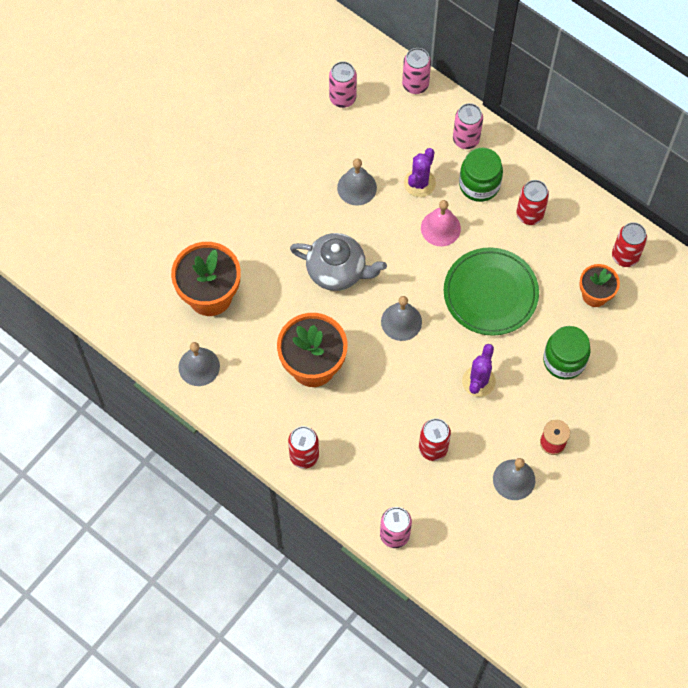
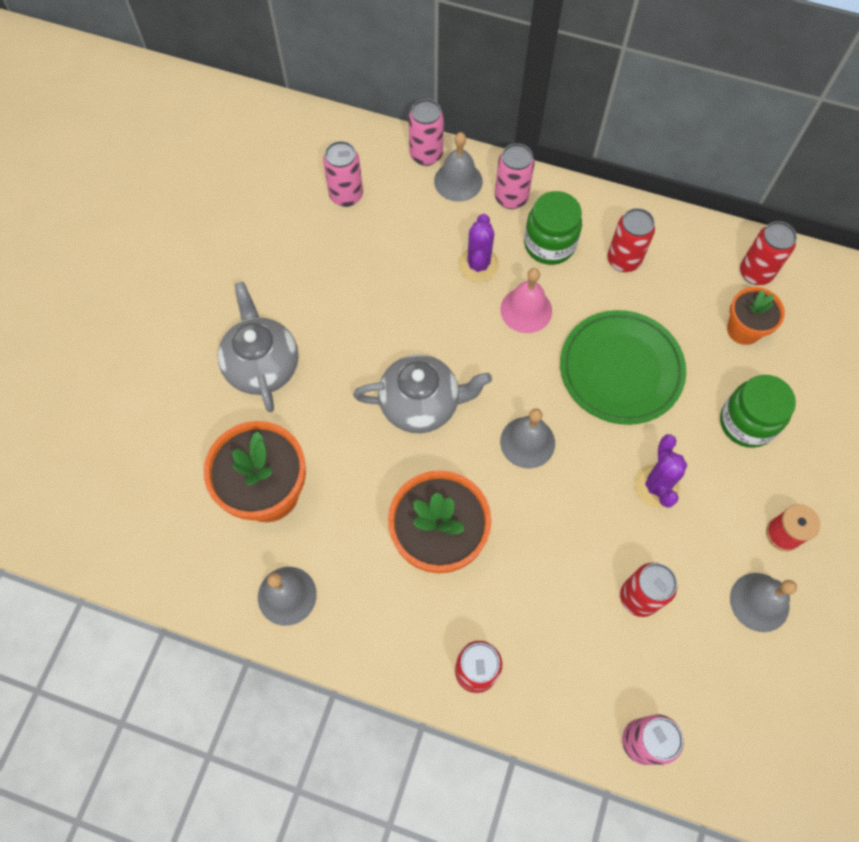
camera: 20 degrees left, 0 degrees up
grey bell [337,158,377,206] -> grey bell moved to [434,132,483,202]
none -> grey teapot [218,282,299,412]

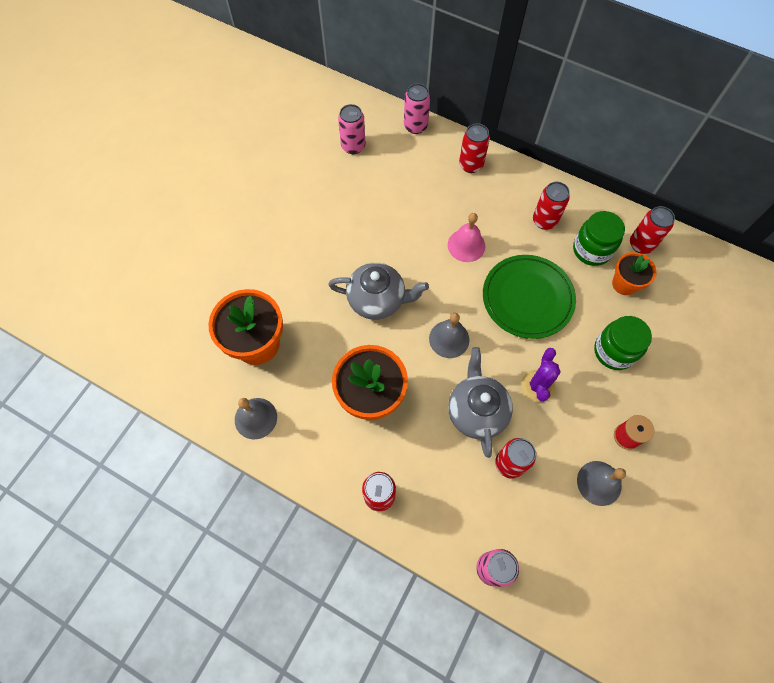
camera: 10 degrees right, 0 degrees up
grey teapot [218,282,299,412] -> grey teapot moved to [448,347,513,458]
grey bell [434,132,483,202] -> none
purple cactus [458,214,499,282] -> none
pink can [495,143,535,209] -> red can [459,123,490,173]
green jar [524,191,582,265] -> green jar moved to [573,211,625,266]

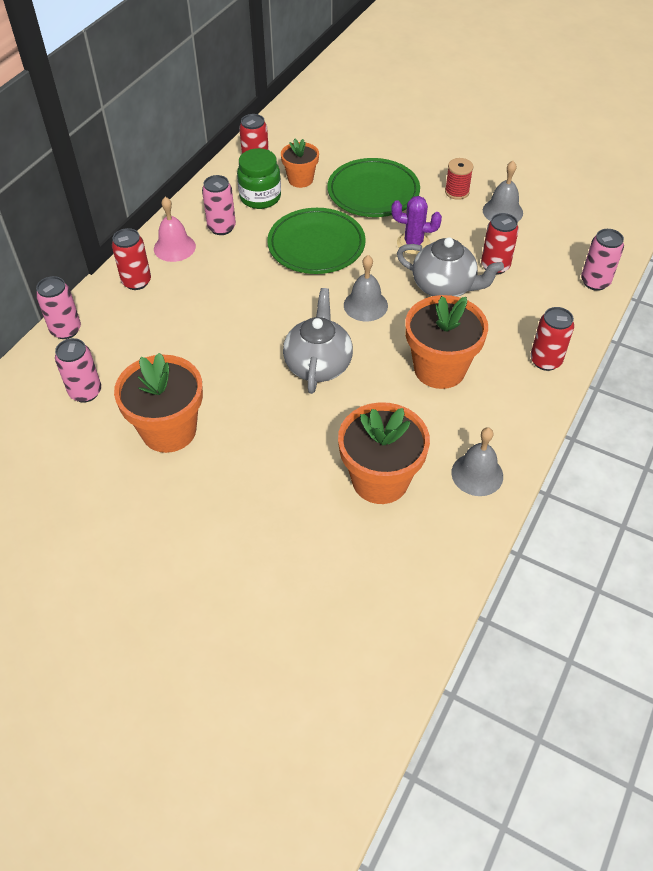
camera: 90 degrees left, 15 degrees down
pink bell [448,213,485,262] -> pink bell moved to [154,197,196,262]
grey teapot [448,347,513,458] -> grey teapot turned 150 degrees counterclockwise [397,237,504,297]
red can [533,182,570,230] -> pink can [202,175,236,235]
green jar [594,316,652,370] -> green plate [327,158,420,217]
none -> orange flower pot [114,353,203,453]

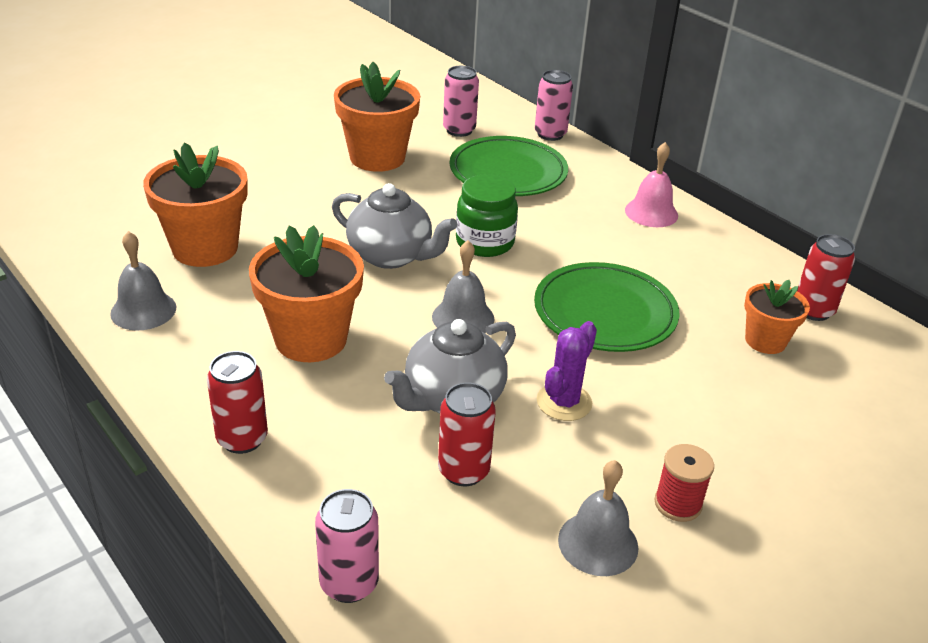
camera: 110 degrees right, 15 degrees down
red can [112,228,151,290] -> none
pink can [202,175,236,235] -> none
green jar [237,148,281,209] -> green jar moved to [456,174,518,257]
green plate [327,158,420,217] -> green plate moved to [450,136,568,196]

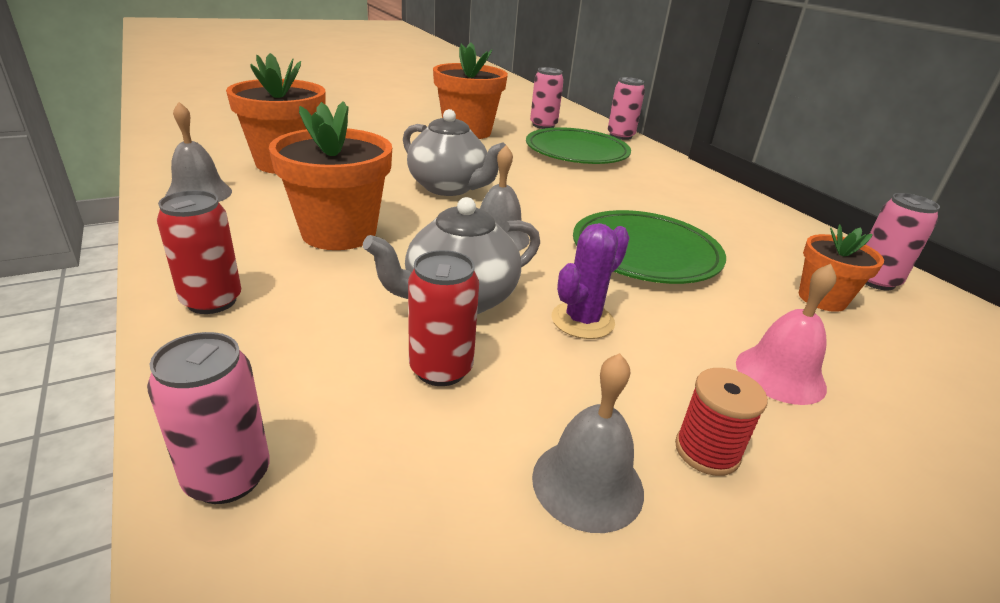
camera: 10 degrees right, 5 degrees down
green jar [456,174,518,257] -> none
pink bell [625,142,678,227] -> pink bell moved to [736,264,836,405]
red can [797,234,855,321] -> pink can [865,193,940,291]

